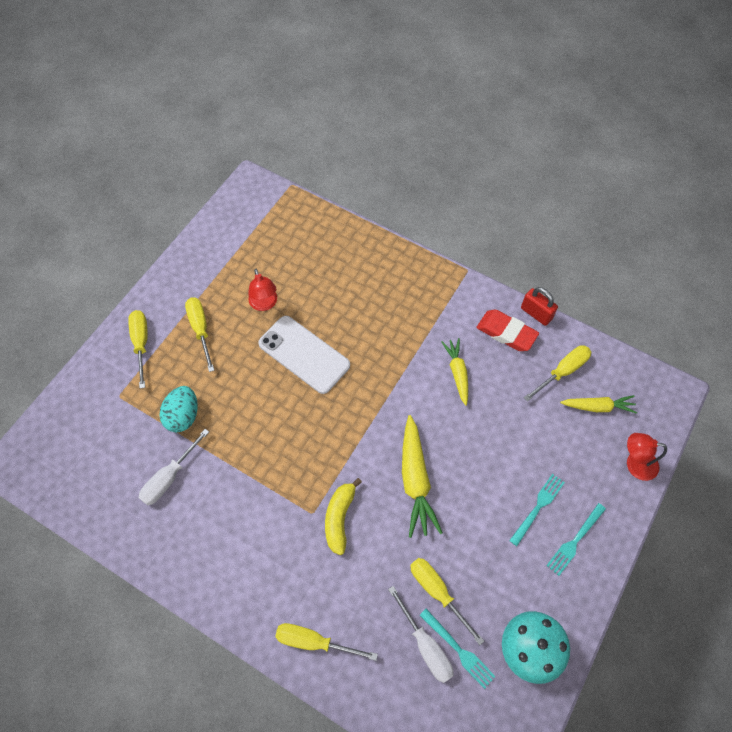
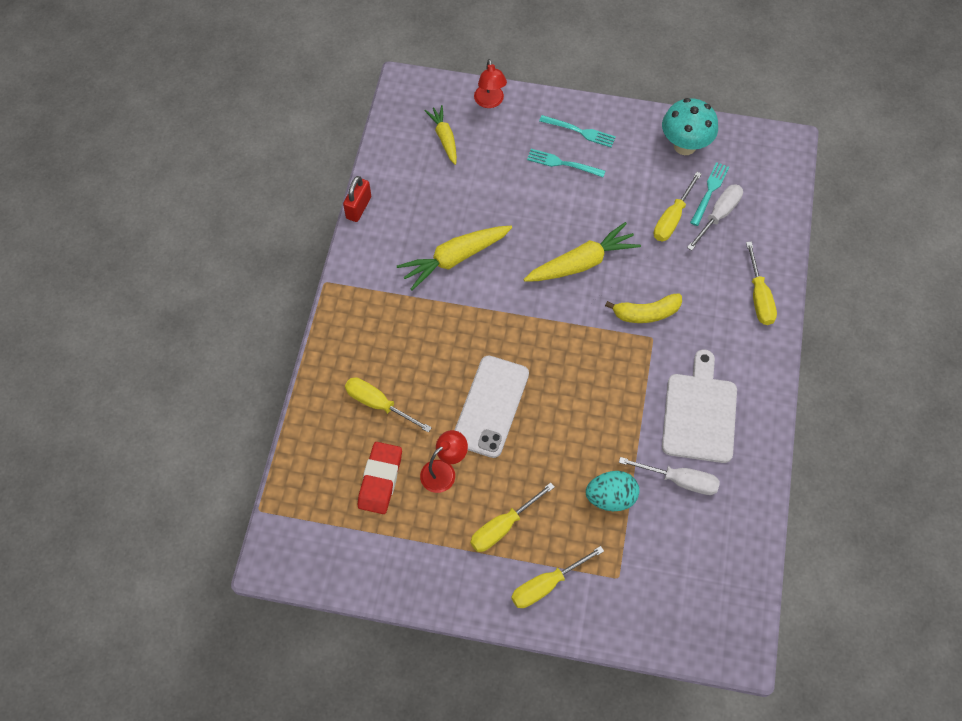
camera: 110 degrees left, 0 degrees up
yellow carrot [441,338,468,406] -> yellow carrot [397,226,512,291], size x1.59
red eraser [476,310,539,351] -> red eraser moved to [358,442,402,514]
yellow screwdriver [524,345,591,402] -> yellow screwdriver moved to [345,377,432,433]
none -> white cutting board [662,350,737,463]

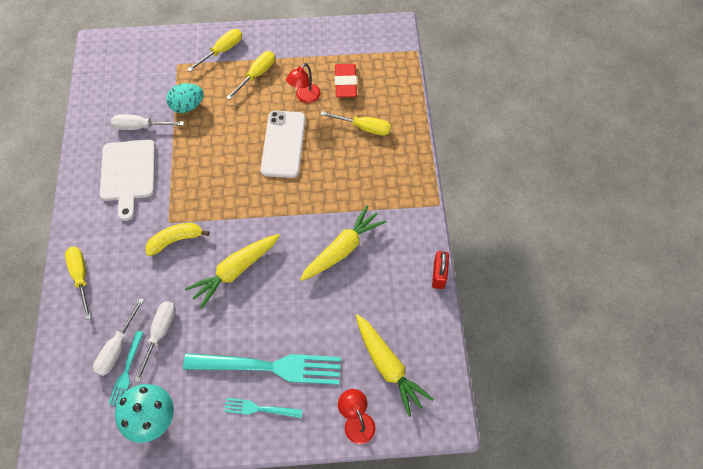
camera: 165 degrees right, 0 degrees up
yellow carrot [424,105,457,165] -> yellow carrot [356,314,434,417], size x1.59
turquoise fork [527,149,605,177] -> turquoise fork [183,353,341,385], size x2.05
yellow screwdriver [654,172,701,241] -> white screwdriver [134,301,176,382]

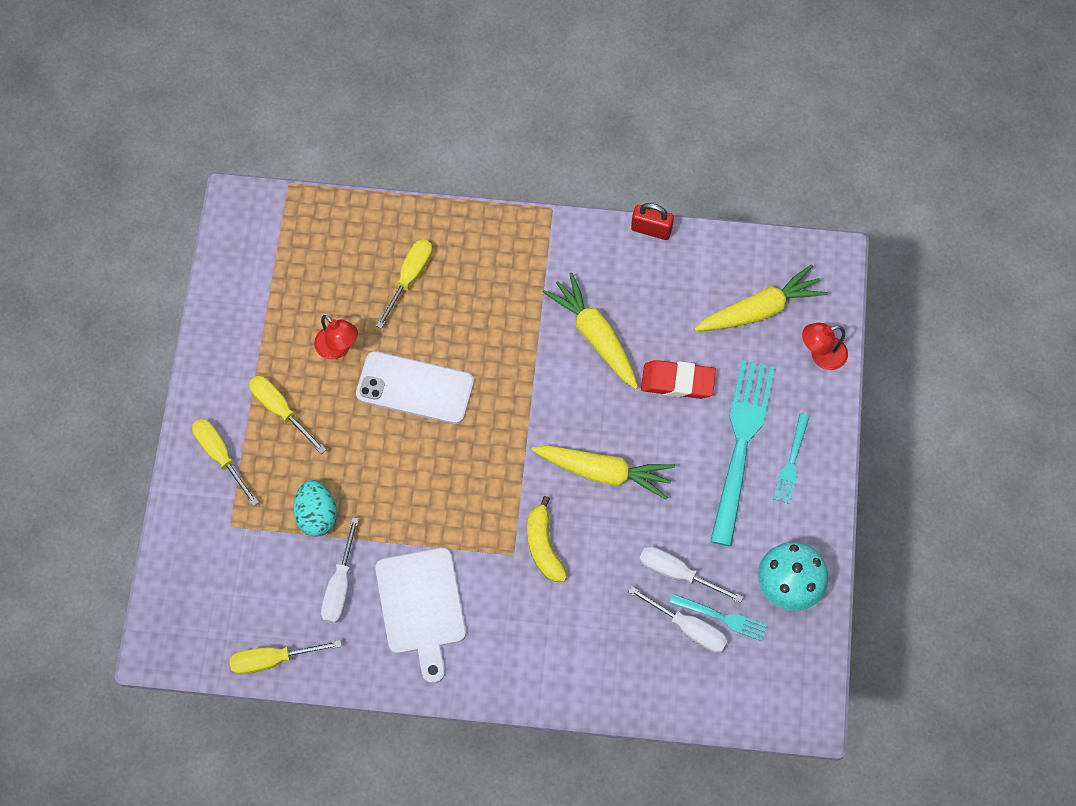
camera: 80 degrees left, 5 degrees up
yellow screwdriver [65,247,91,320] -> yellow screwdriver moved to [230,640,342,674]
white cutting board [100,139,155,221] -> white cutting board turned 75 degrees clockwise [375,548,466,683]
yellow carrot [185,234,280,309] -> yellow carrot turned 45 degrees counterclockwise [531,446,675,500]
red eraser [335,64,357,97] -> red eraser moved to [641,360,716,399]

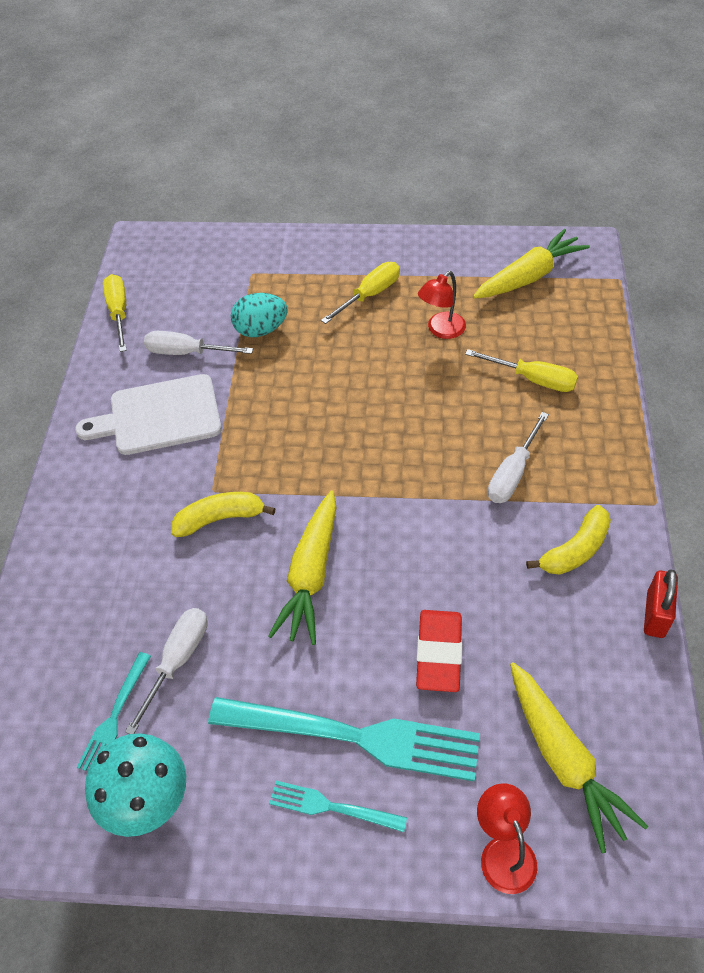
camera: 90 degrees right, 15 degrees down
yellow screwdriver [192,419,259,506] -> none
white phone [356,351,474,424] -> none
yellow carrot [543,272,638,389] -> yellow carrot moved to [473,229,590,299]
white screwdriver [628,586,728,653] -> white screwdriver moved to [488,412,549,503]
none -> yellow banana [526,505,611,574]

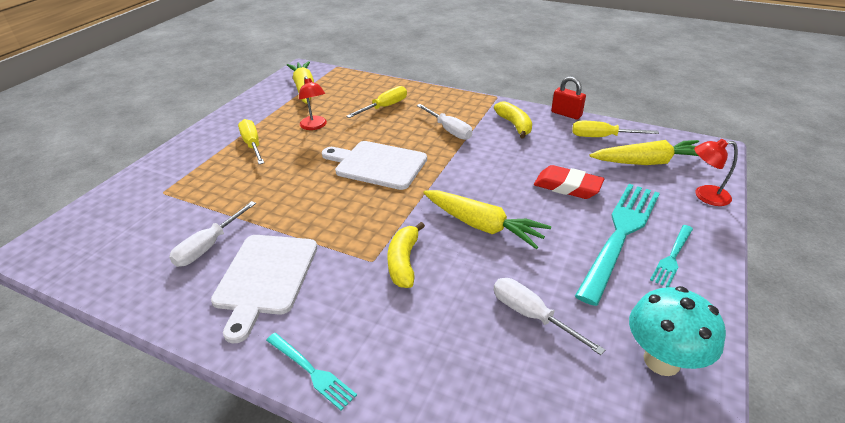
camera: 70 degrees left, 15 degrees down
turquoise fork [77,652,151,771] -> turquoise fork moved to [266,333,357,411]
yellow screwdriver [103,274,127,352] -> yellow screwdriver moved to [572,121,659,137]
turquoise egg [231,293,288,337] -> none
none -> white cutting board [322,141,427,190]

